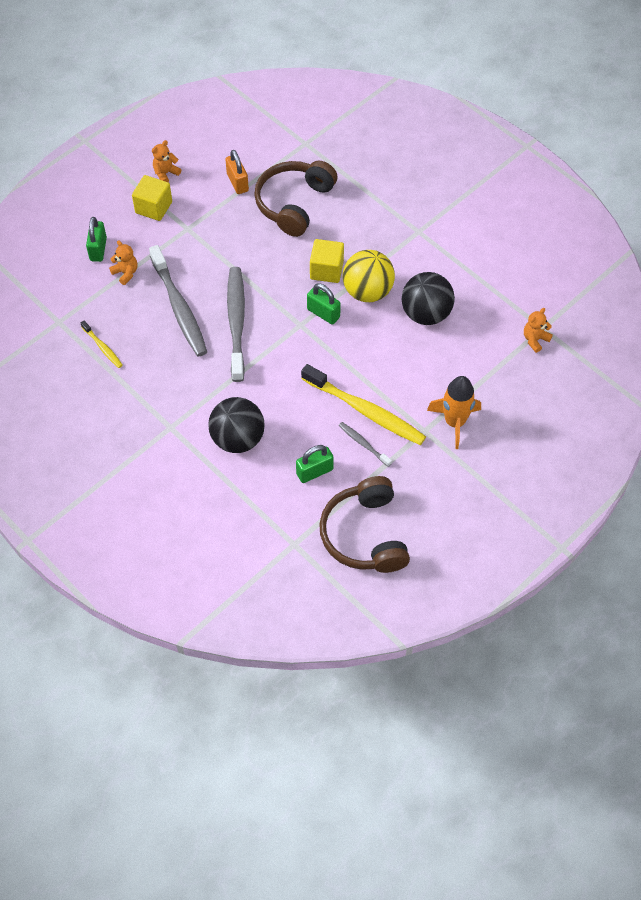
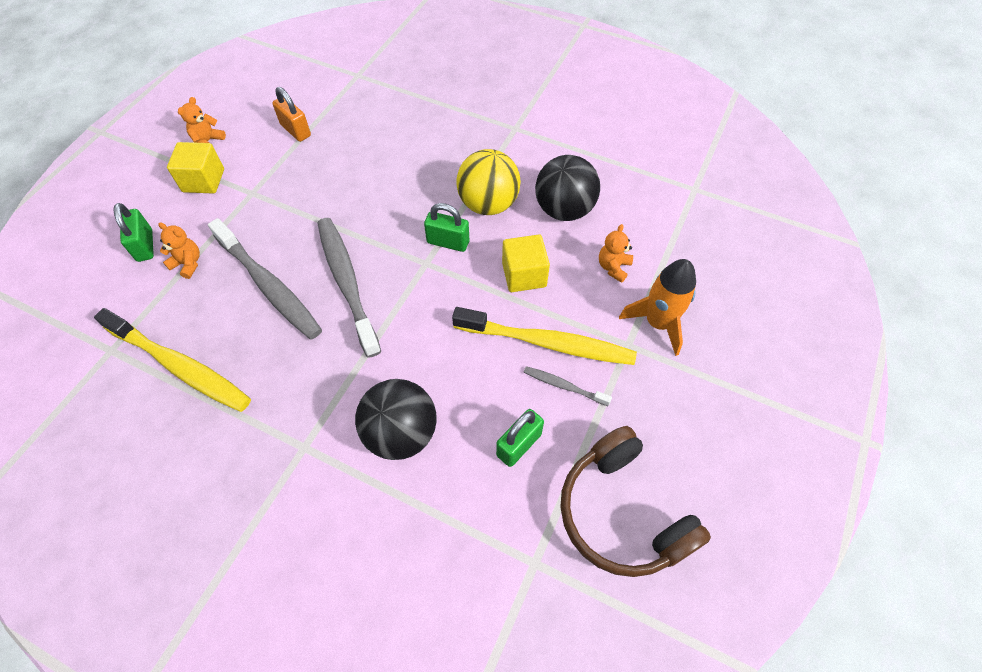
camera: 20 degrees left, 0 degrees up
yellow toothbrush [81,321,123,368] -> yellow toothbrush [94,308,251,412], size x2.10
brown headphones [254,161,338,237] -> none
yellow cube [310,239,344,283] -> yellow cube moved to [502,234,550,292]
orange teddy bear [524,308,553,353] -> orange teddy bear moved to [599,224,633,283]

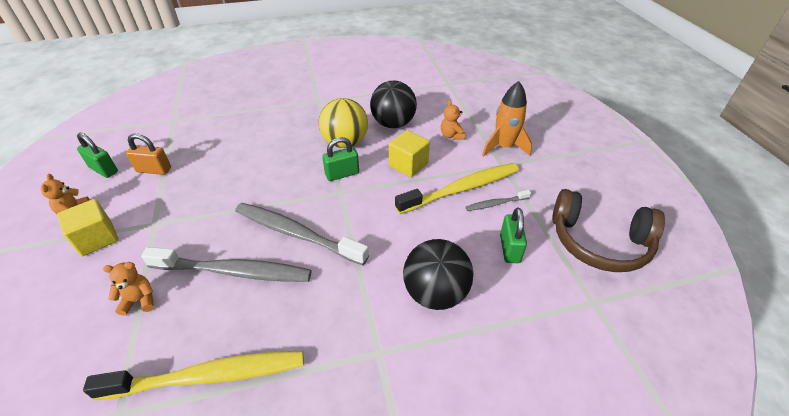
camera: 40 degrees left, 15 degrees down
green padlock [113,203,154,262] -> green padlock moved to [77,133,118,178]

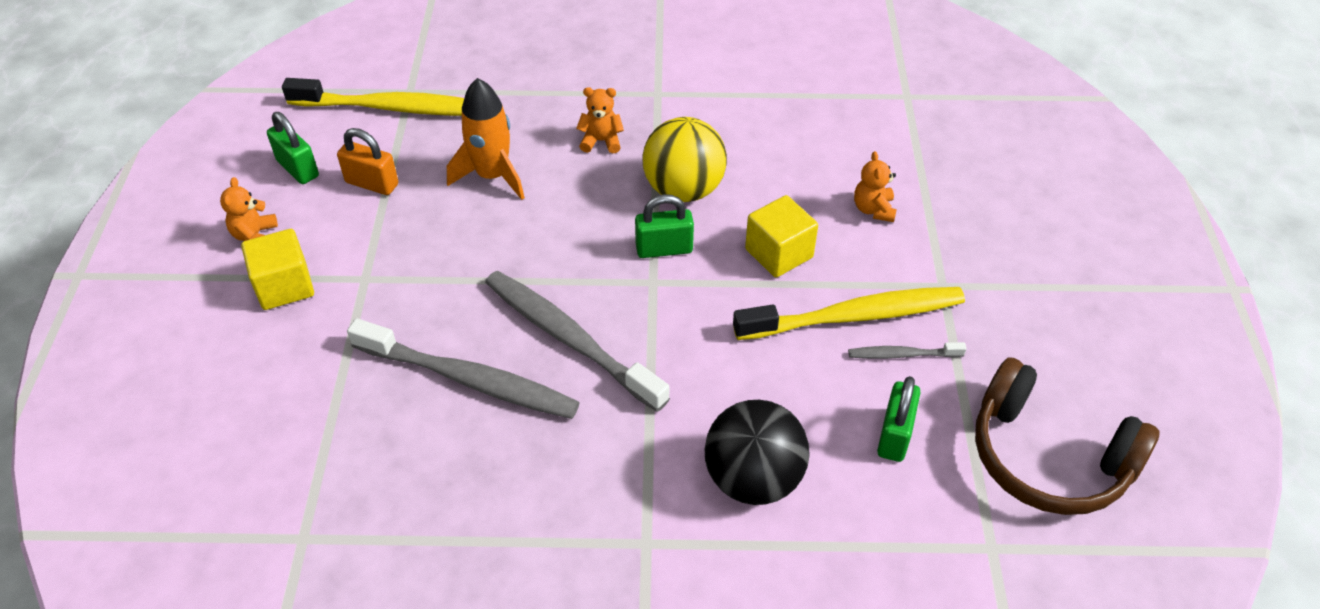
camera: 15 degrees right, 5 degrees up
yellow toothbrush [83,351,304,400] -> yellow toothbrush moved to [282,78,464,116]
orange teddy bear [103,262,154,316] -> orange teddy bear moved to [576,87,624,154]
black ball [370,81,417,128] -> none
orange rocket [482,81,532,157] -> orange rocket moved to [447,78,525,200]

